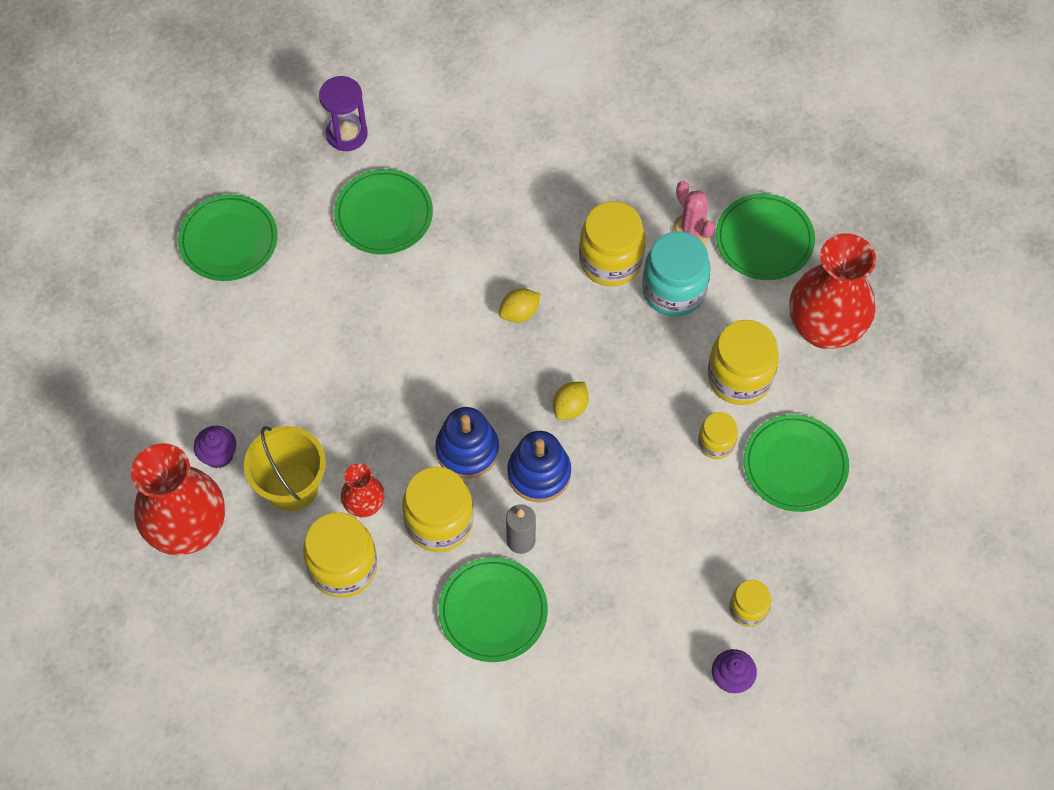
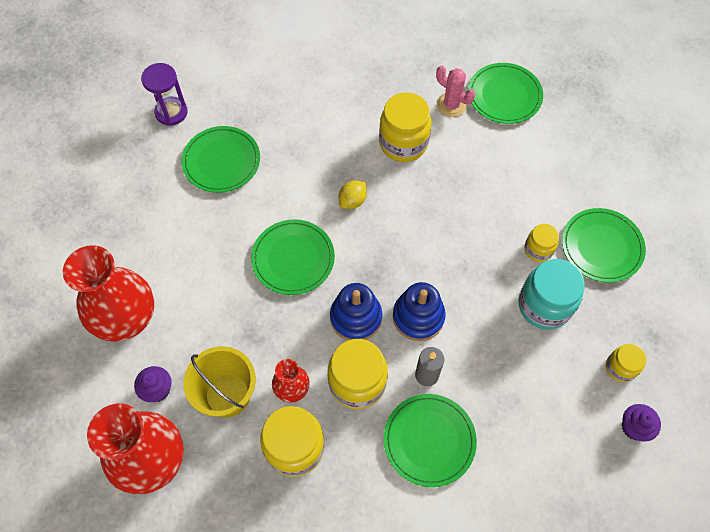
camera: 20 degrees left, 0 degrees up
green plate [178,194,278,281] -> green plate moved to [251,219,335,295]
yellow lemon [553,382,589,420] -> none
turquoise jar [642,232,711,317] -> turquoise jar moved to [518,259,585,330]
yellow jar [708,320,779,405] -> none
red vase [790,234,876,349] -> red vase moved to [63,245,154,342]

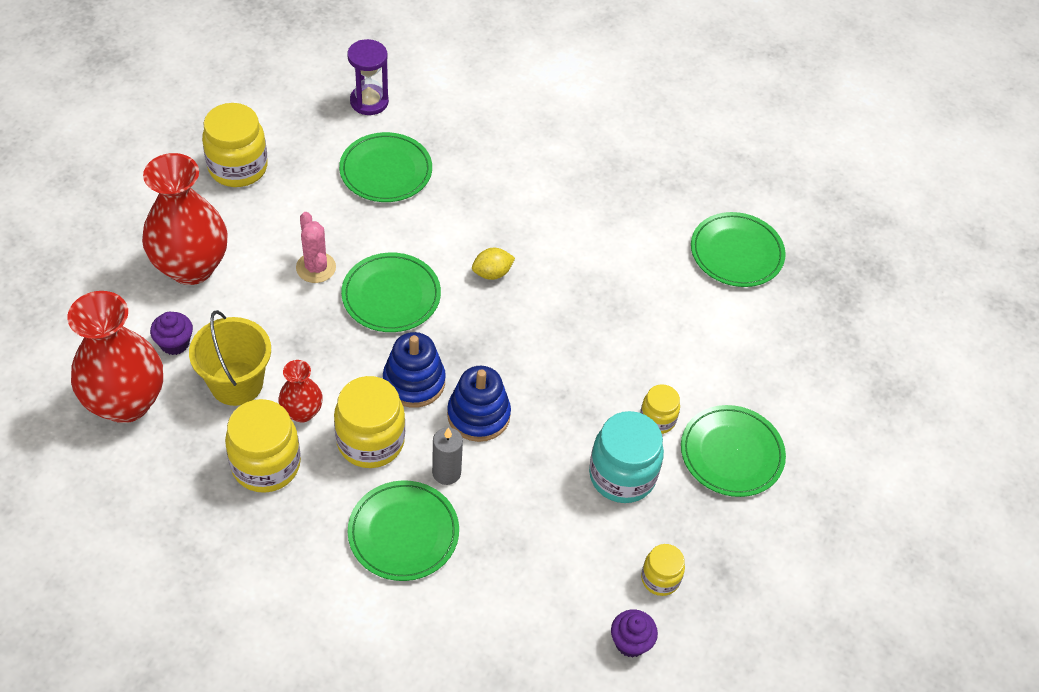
camera: 25 degrees right, 10 degrees down
yellow jar [379,92,432,162] -> yellow jar moved to [202,103,268,187]
pink cactus [436,66,475,117] -> pink cactus moved to [296,212,336,283]

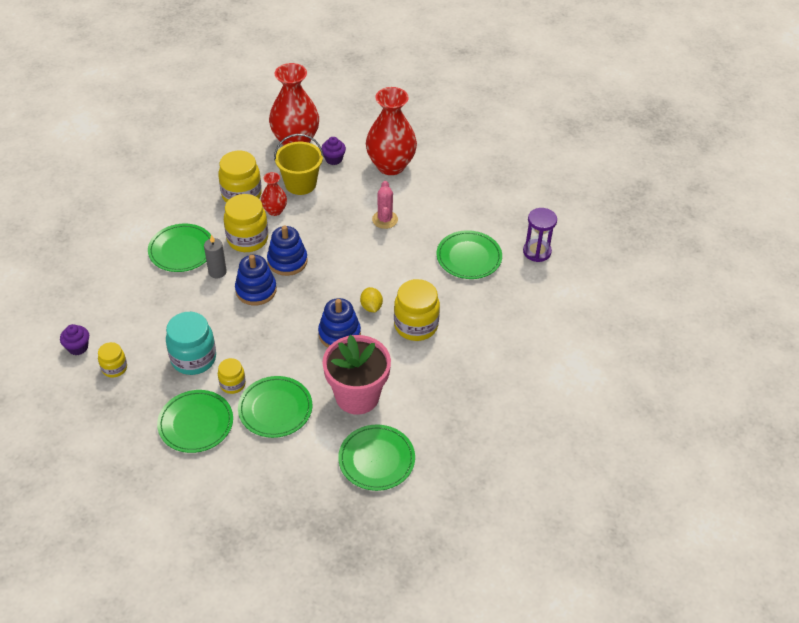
camera: 100 degrees right, 5 degrees down
yellow jar [202,103,268,187] -> yellow jar moved to [394,279,440,341]
pink cactus [296,212,336,283] -> pink cactus turned 75 degrees counterclockwise [372,181,398,229]
green plate [341,252,441,332] -> green plate moved to [238,376,312,438]
none -> blue stacking toy [318,298,361,348]
none -> pink flower pot [322,335,391,415]

